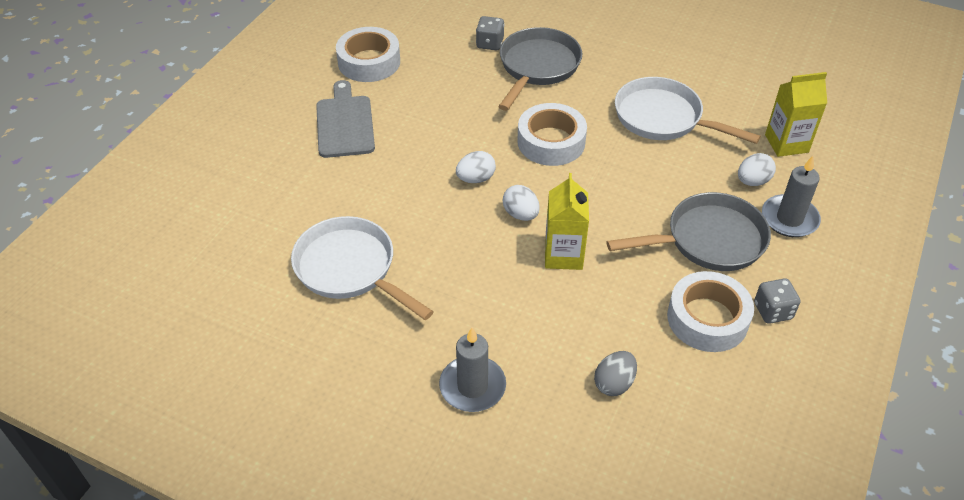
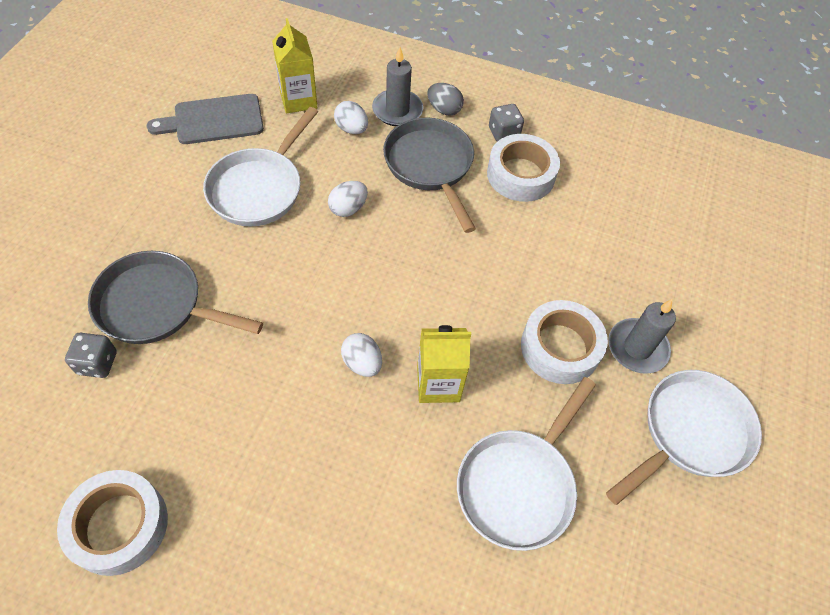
camera: 100 degrees left, 10 degrees up
grey cutting board [316,80,375,158] -> grey cutting board moved to [147,94,264,144]
white egg [503,185,540,221] -> white egg moved to [328,181,368,217]
white tape [517,103,587,166] -> white tape moved to [521,300,608,384]
yellow carton [545,173,589,270] -> yellow carton moved to [417,325,471,403]
grey egg [594,351,637,396] -> grey egg moved to [427,83,464,115]
none -> white pan [606,370,762,505]

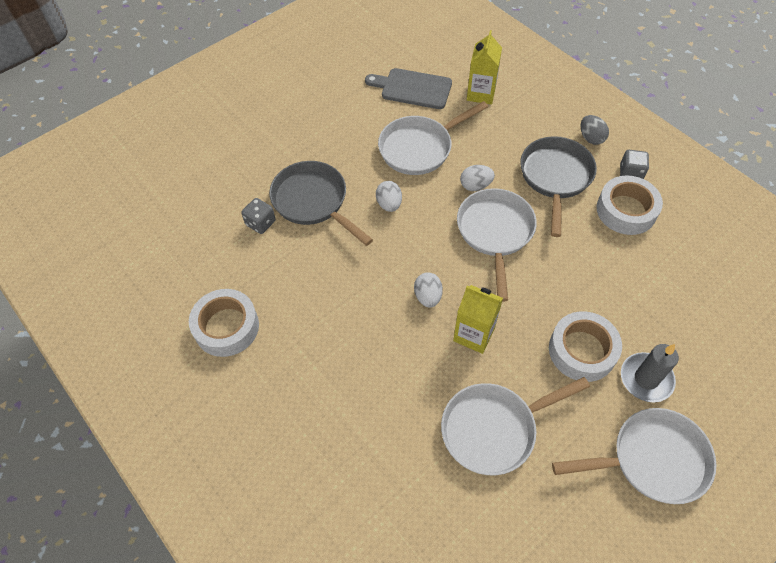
camera: 35 degrees right, 0 degrees up
white egg [334,101,368,134] -> white egg moved to [376,181,402,212]
grey candle [372,47,423,126] -> none
none -> white pan [457,188,537,302]

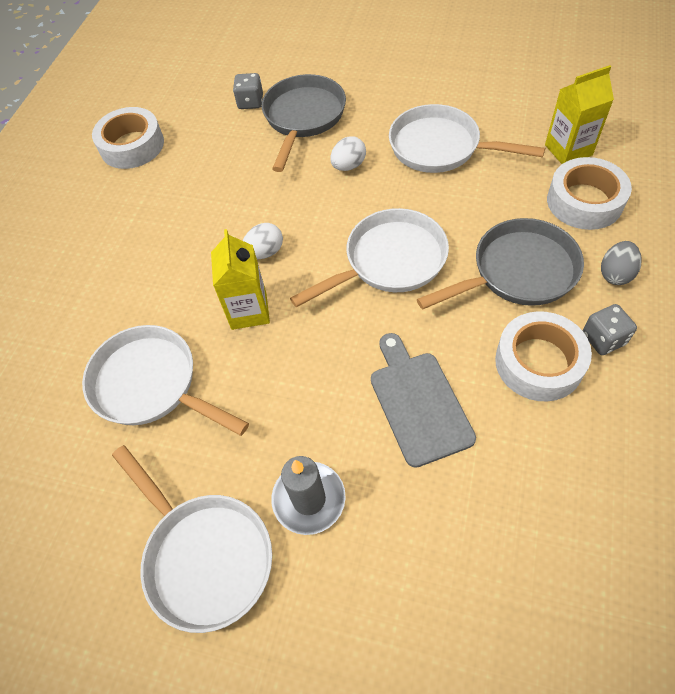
camera: 60 degrees right, 0 degrees up
grey cutting board [365,68,452,109] -> grey cutting board moved to [371,333,476,468]
white egg [460,165,495,191] -> none
white tape [549,311,622,382] -> white tape moved to [547,157,632,230]

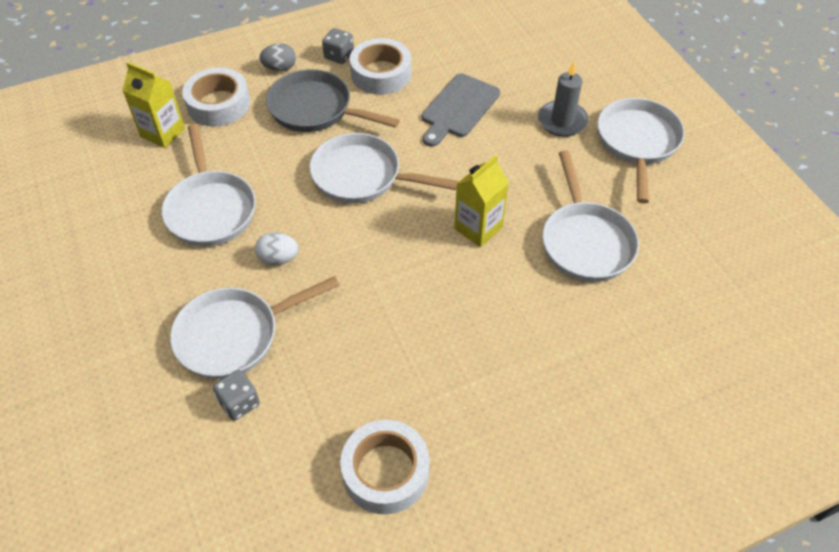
camera: 135 degrees left, 5 degrees down
white egg [243,223,283,259] -> none
grey pan [262,74,346,172] -> white pan [170,276,340,379]

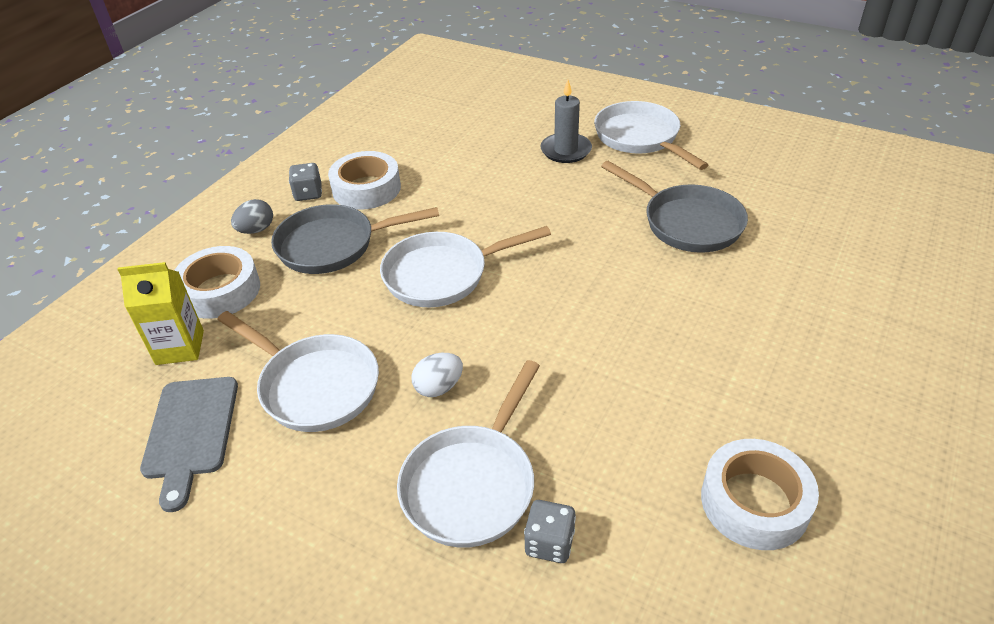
camera: 35 degrees left, 10 degrees down
grey cutting board [422,74,500,147] -> grey cutting board moved to [140,377,238,512]
yellow carton [454,155,509,247] -> none
white pan [542,150,639,282] -> grey pan [601,161,748,253]

